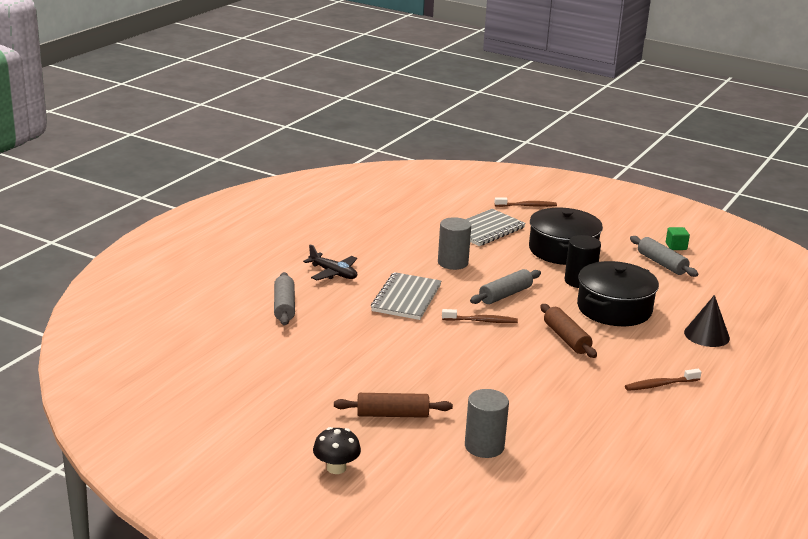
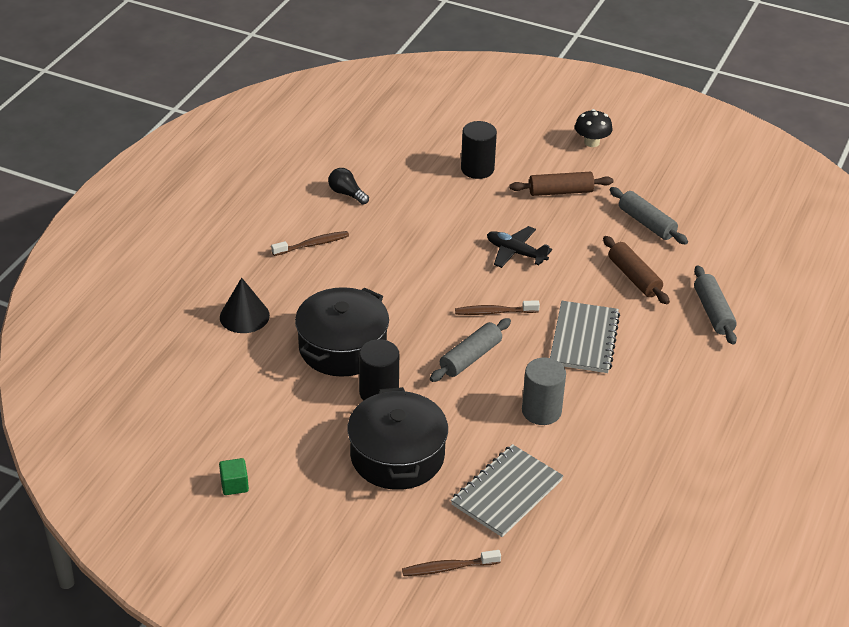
camera: 175 degrees right, 15 degrees up
black plane [303,244,357,280] -> black plane moved to [487,226,552,268]
grey cylinder [465,389,509,458] -> black cylinder [461,121,497,179]
brown rolling pin [540,304,597,358] -> brown rolling pin moved to [603,236,670,304]
grey rolling pin [630,236,698,277] -> grey rolling pin moved to [610,187,688,244]
none -> black light bulb [328,168,369,205]

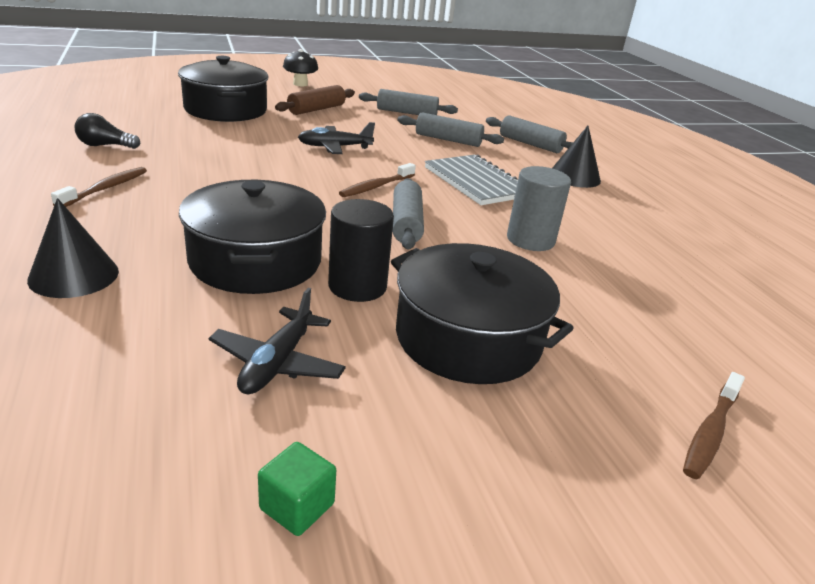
camera: 45 degrees left, 10 degrees down
grey notebook [451,444,563,537] -> none
black cylinder [461,121,497,179] -> black pot [178,56,269,122]
brown rolling pin [603,236,670,304] -> grey rolling pin [397,112,504,147]
none -> black plane [209,288,346,395]
none -> black cone [552,126,601,188]

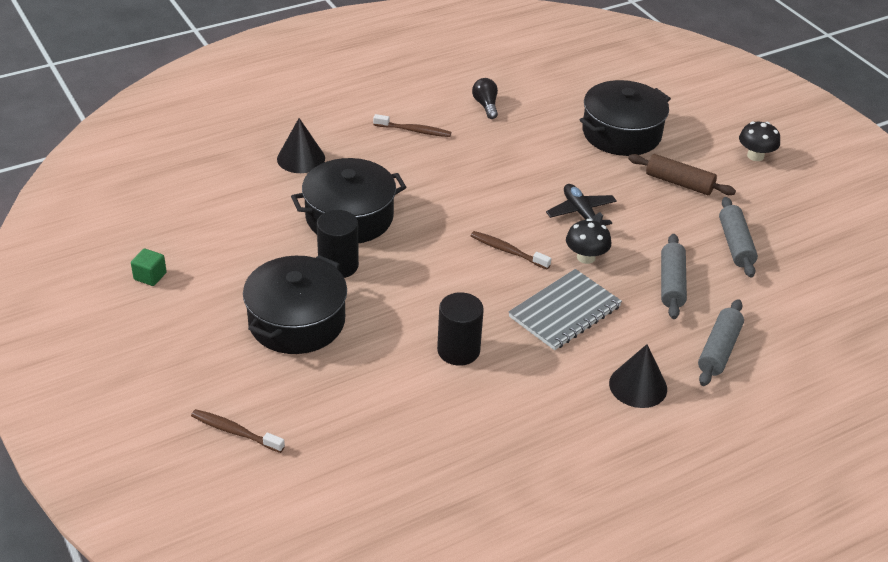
camera: 80 degrees right, 10 degrees up
black plane [209,288,346,395] -> none
grey rolling pin [393,178,424,249] -> none
grey cylinder [507,166,571,251] -> black cylinder [437,292,484,366]
none -> black mushroom [566,219,611,264]

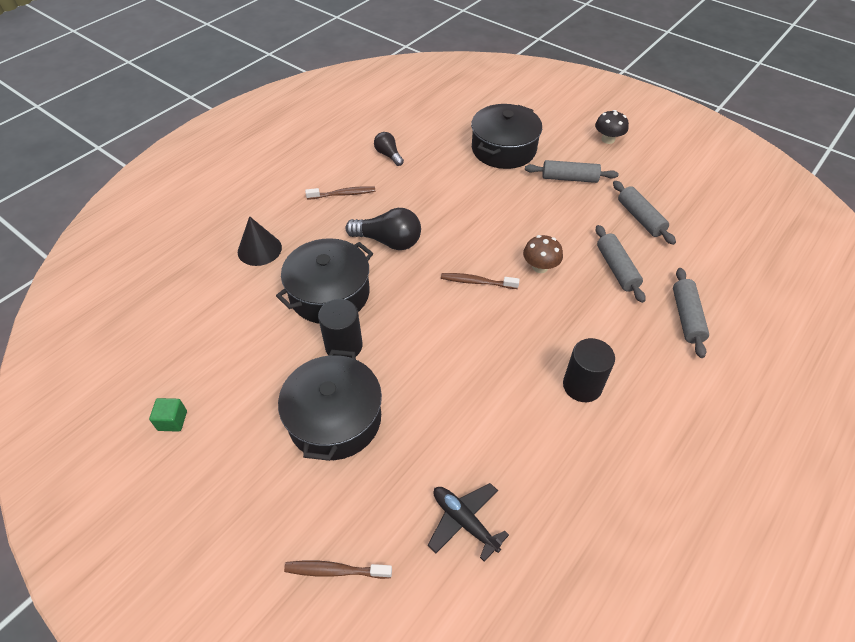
camera: 20 degrees left, 10 degrees up
black cylinder [437,292,484,366] -> black cylinder moved to [563,338,615,402]
grey notebook [508,269,622,350] -> none
black plane [546,184,617,226] -> black plane moved to [428,483,509,562]
black mushroom [566,219,611,264] -> brown mushroom [523,235,563,273]
black cone [609,344,667,408] -> none
brown rolling pin [628,154,736,195] -> grey rolling pin [525,160,619,183]
none -> black light bulb [345,208,421,250]

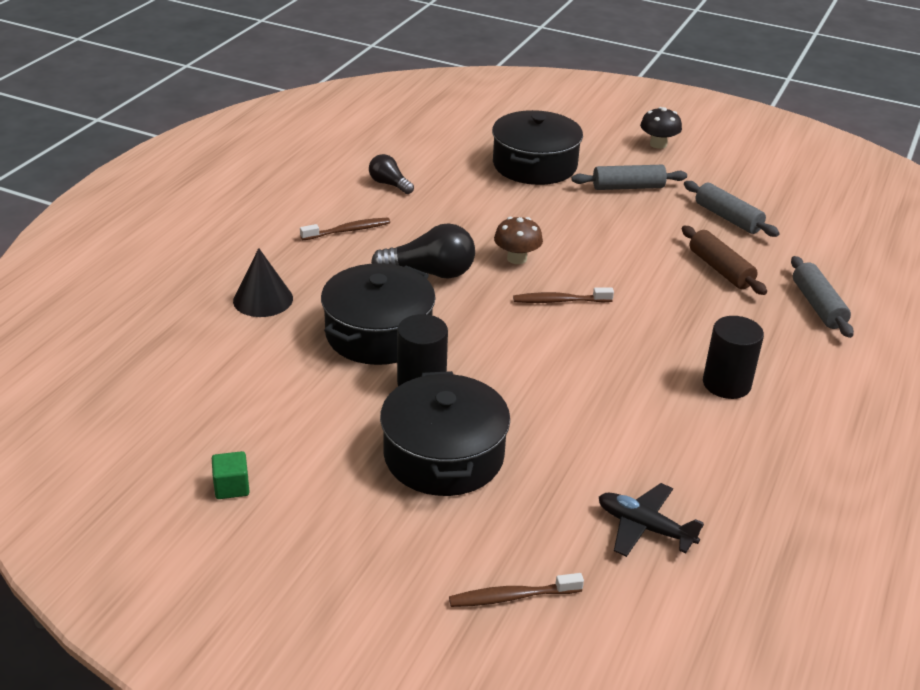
camera: 15 degrees left, 15 degrees down
brown mushroom [523,235,563,273] -> brown mushroom moved to [494,217,543,264]
grey rolling pin [596,225,646,303] -> brown rolling pin [682,226,767,295]

